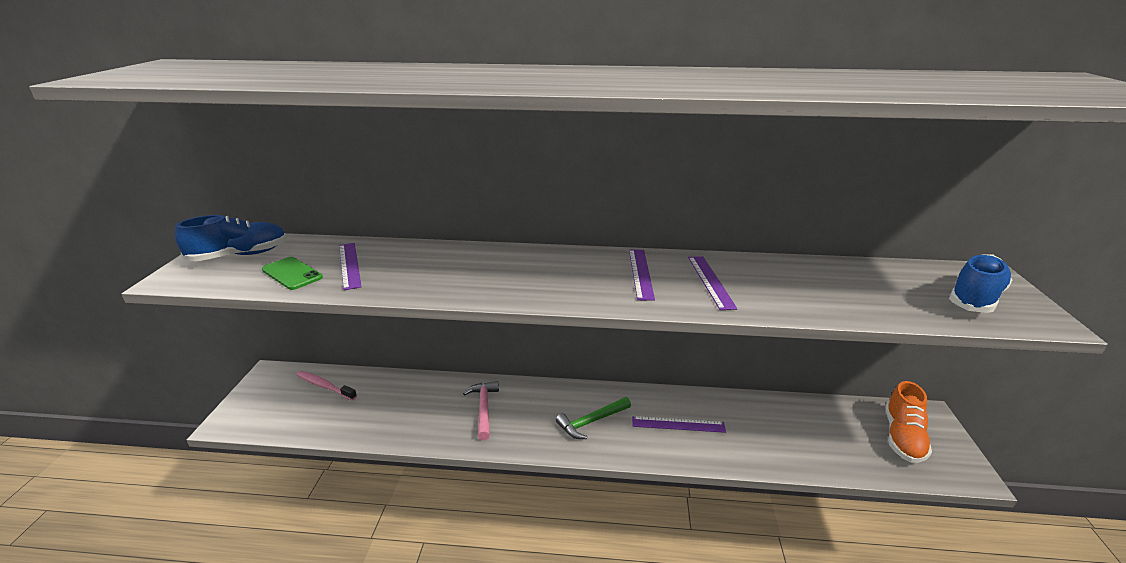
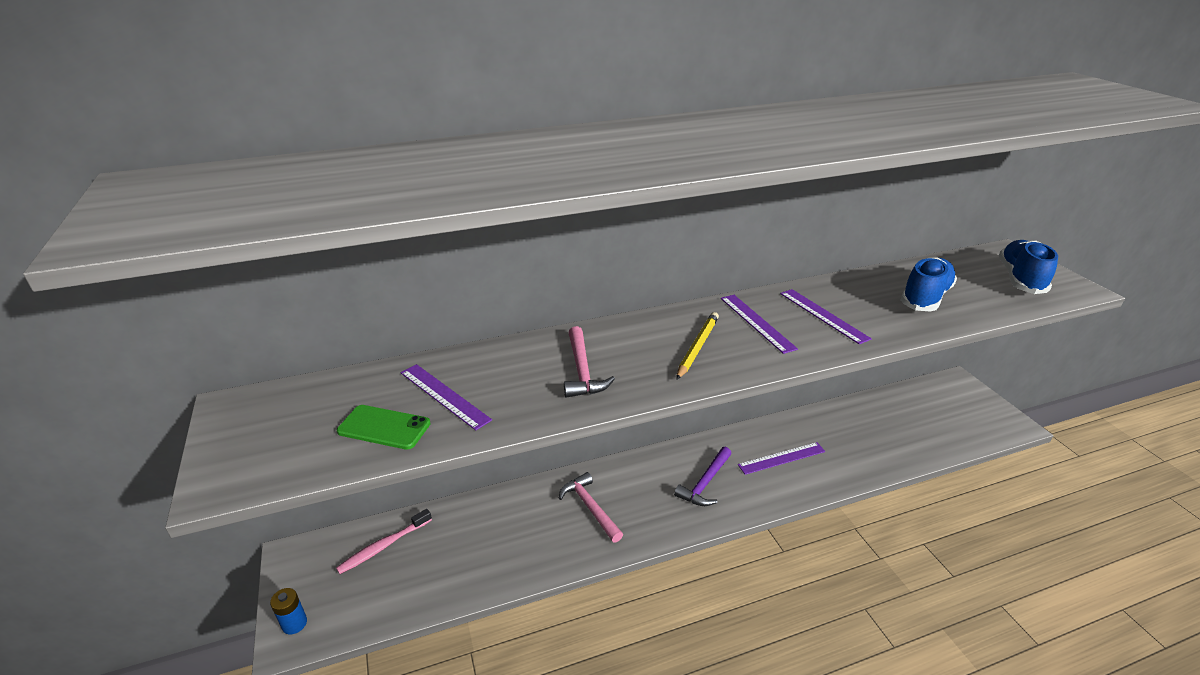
camera: 25 degrees left, 5 degrees up
blue shoe [175,215,287,261] -> blue shoe moved to [901,257,957,311]
pink toothbrush [296,371,357,400] -> pink toothbrush turned 45 degrees counterclockwise [336,509,432,574]
green hammer [556,397,631,439] -> purple hammer [674,447,732,506]
orange shoe [885,381,932,463] -> none
none -> blue battery [270,588,307,634]
none -> pink hammer [564,326,615,398]
none -> yellow pencil [676,312,719,380]

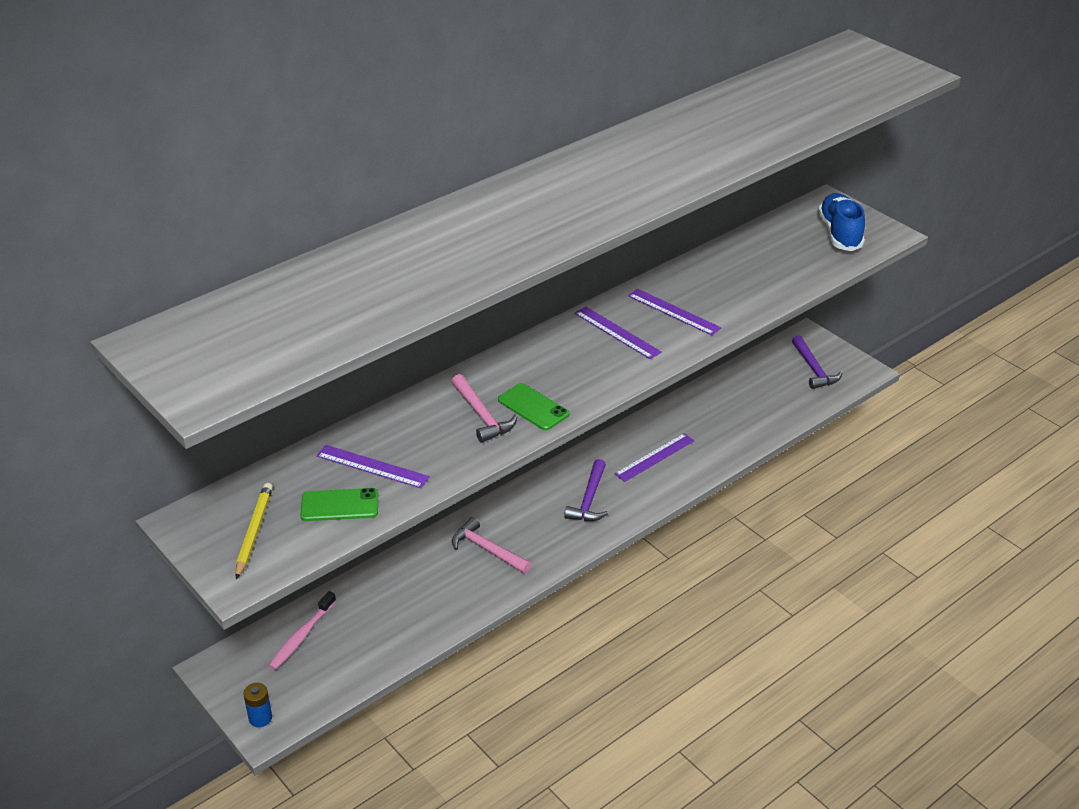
camera: 20 degrees left, 5 degrees up
yellow pencil [676,312,719,380] -> yellow pencil moved to [235,483,273,579]
blue shoe [901,257,957,311] -> none
none -> green phone [498,383,569,430]
none -> purple hammer [792,336,842,389]

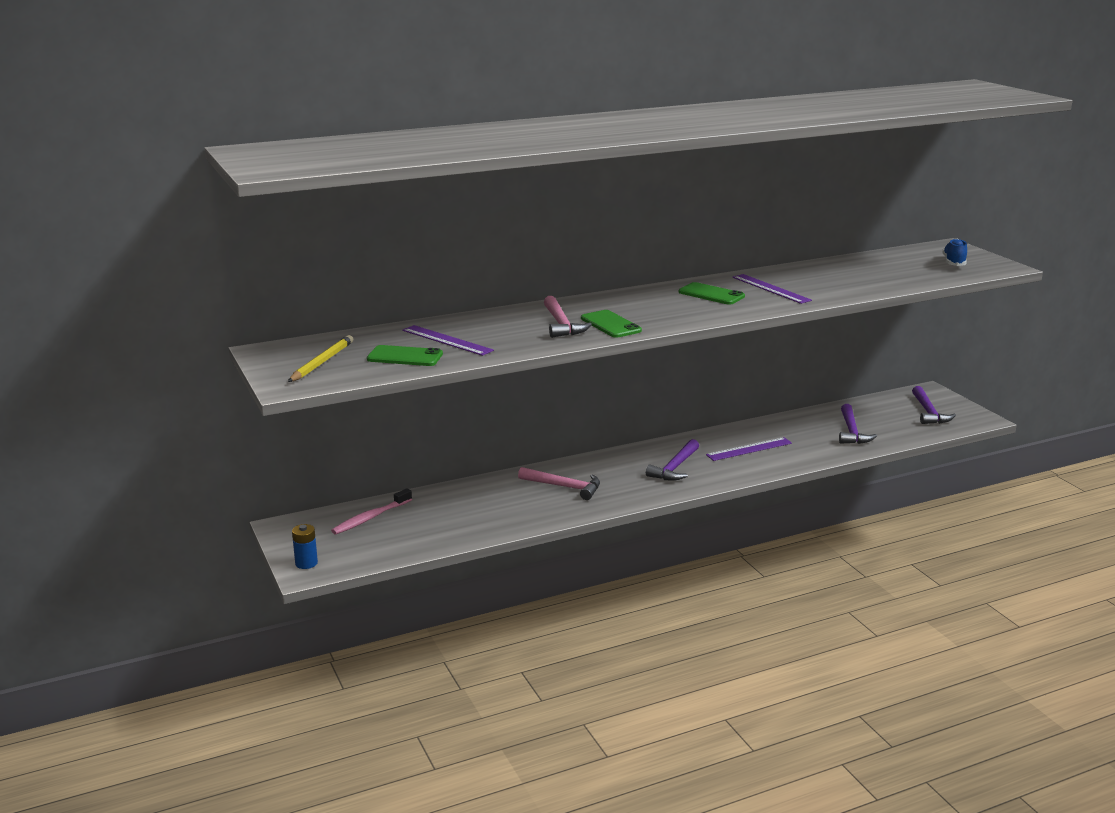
camera: 15 degrees right, 15 degrees down
pink hammer [452,517,531,574] -> pink hammer turned 150 degrees clockwise [518,467,600,500]
purple ruler [574,306,662,359] -> green phone [679,282,745,305]
blue shoe [818,193,865,251] -> blue shoe [943,239,967,266], size x0.63
none -> purple hammer [839,404,877,444]

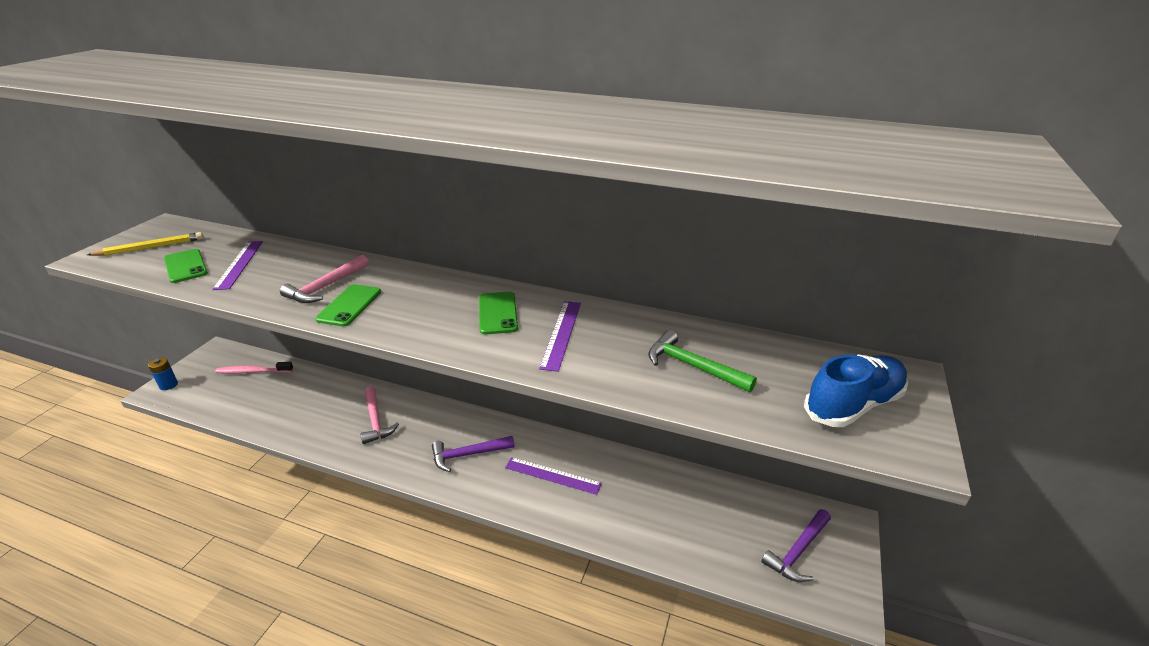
camera: 45 degrees right, 10 degrees up
purple hammer [839,404,877,444] -> none
blue shoe [943,239,967,266] -> blue shoe [804,354,908,427], size x1.58
none -> green hammer [648,330,757,392]

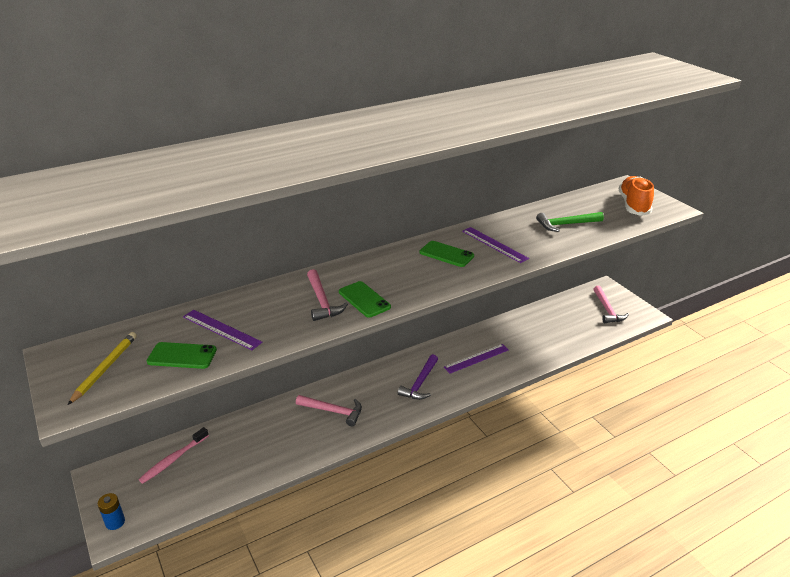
camera: 50 degrees left, 0 degrees up
purple hammer [761,509,831,582] -> pink hammer [593,286,629,323]
blue shoe [804,354,908,427] -> orange shoe [619,176,654,216]

